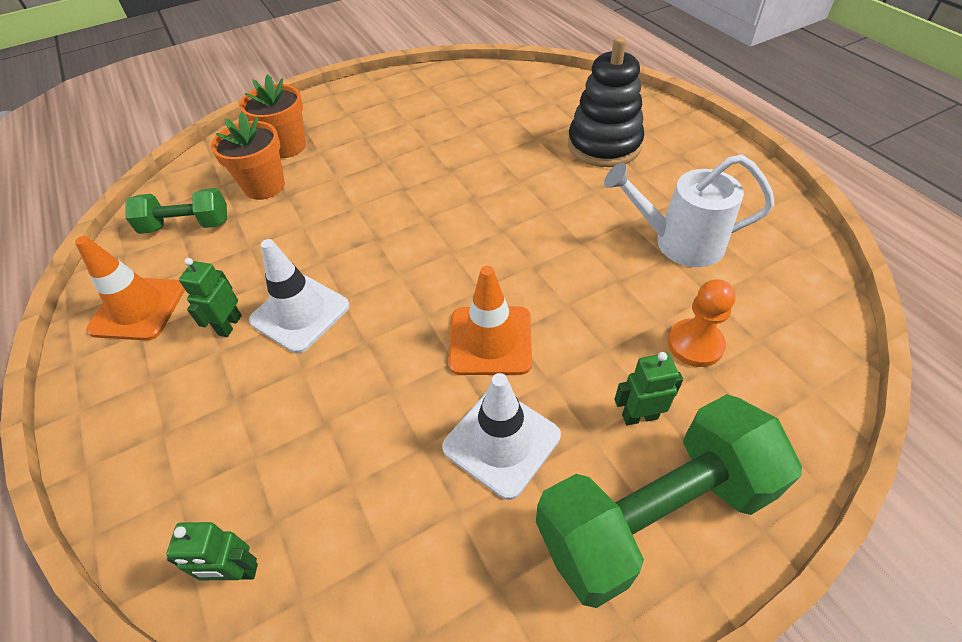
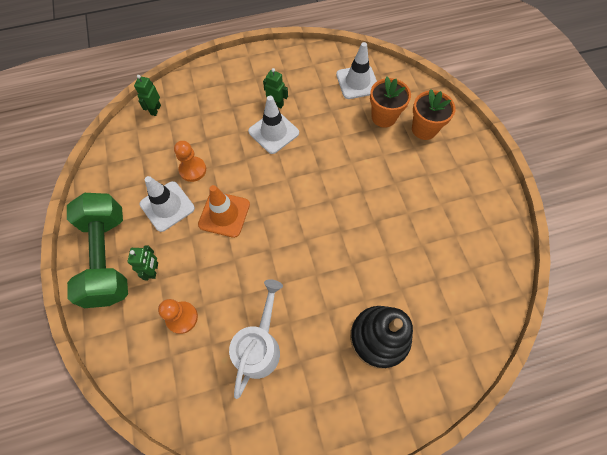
camera: 100 degrees right, 15 degrees up
orange traffic cone [75,236,185,341] -> none
green dumbbell [125,188,227,234] -> white traffic cone [336,42,377,99]
none -> orange pawn [174,141,206,182]

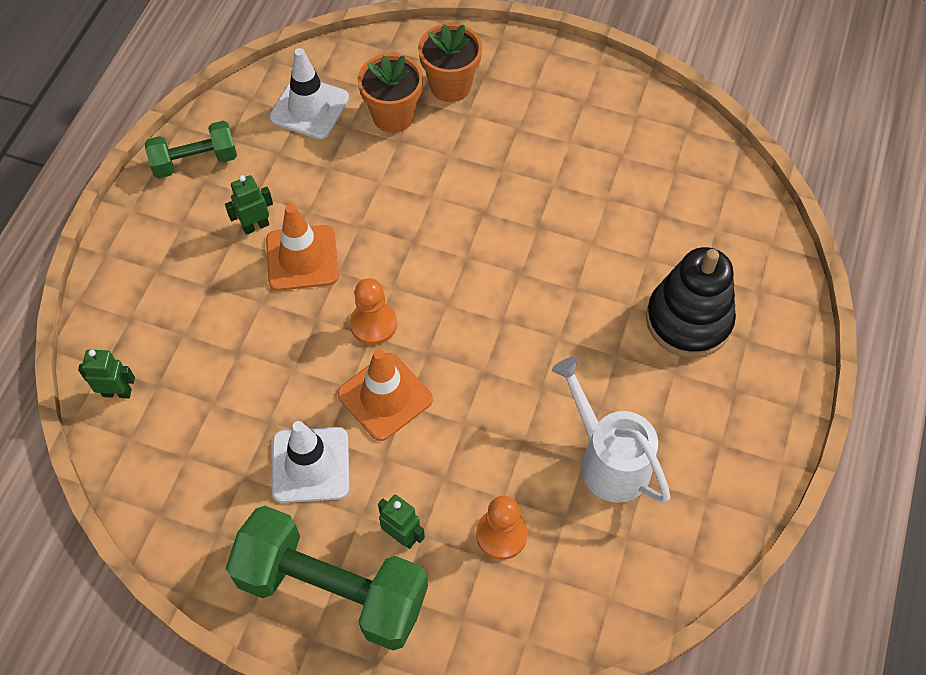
camera: 55 degrees left, 5 degrees down
green robot [134,75,161,116] -> green robot turned 135 degrees clockwise [78,349,135,399]
orange pawn [174,141,206,182] -> orange pawn moved to [350,278,397,345]
white traffic cone [248,96,299,154] -> orange traffic cone [266,204,339,291]
none -> green dumbbell [145,121,237,178]

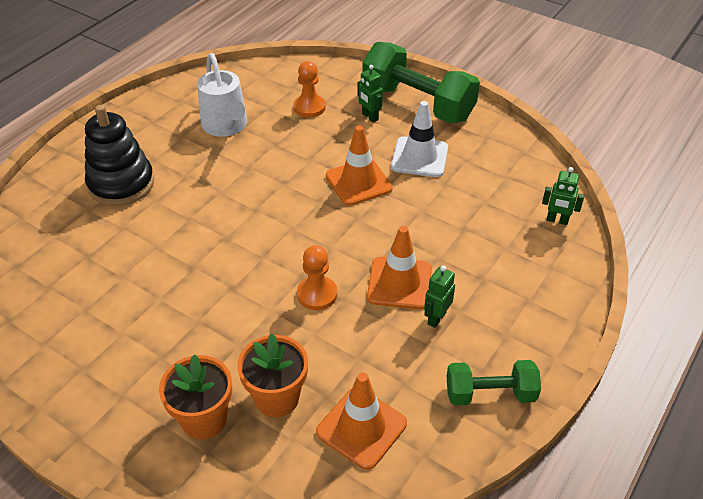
camera: 165 degrees left, 15 degrees down
green robot [225,175,273,235] -> green robot turned 135 degrees clockwise [424,266,455,328]
white traffic cone [269,48,349,139] -> orange traffic cone [316,372,407,470]
orange pawn [350,278,397,345] -> orange pawn moved to [297,245,337,310]

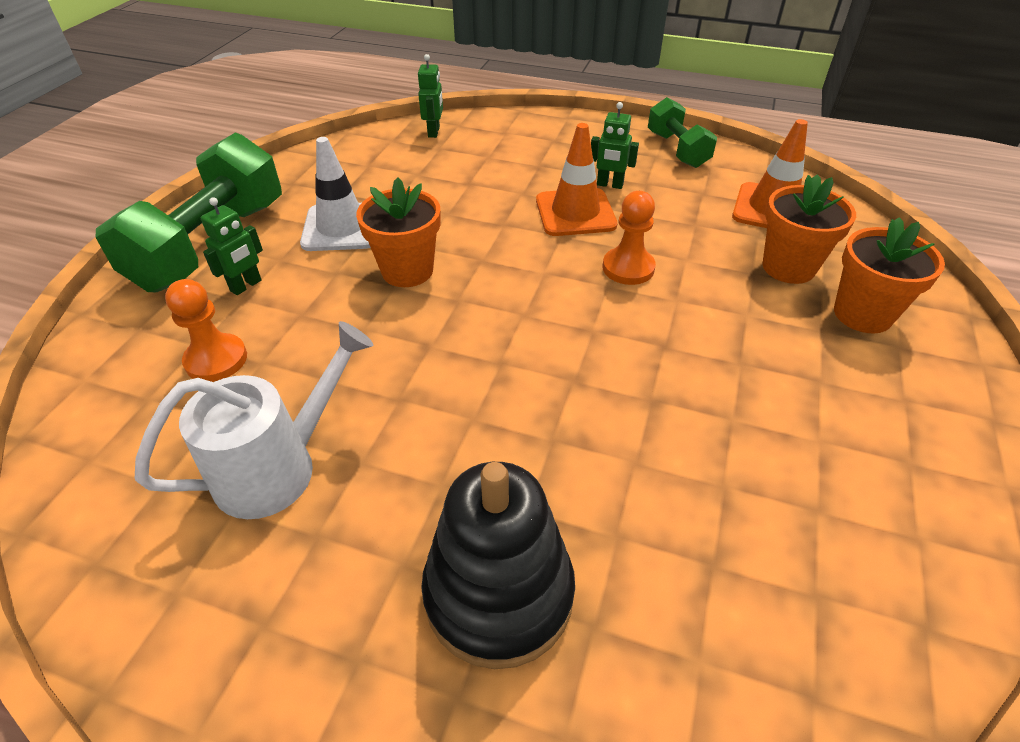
camera: 105 degrees left, 0 degrees up
orange traffic cone [326,125,393,206] -> orange flower pot [356,177,441,287]

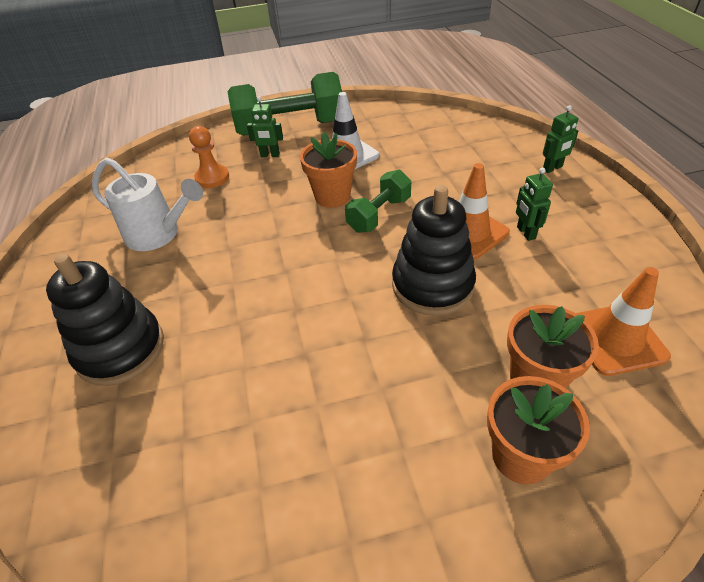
camera: 60 degrees right, 0 degrees up
green robot [418,54,443,138] -> green robot moved to [543,105,578,173]
orange pawn [603,191,656,285] -> black stacking toy [392,185,476,316]
green dumbbell [648,97,717,168] -> green dumbbell moved to [345,170,411,233]

